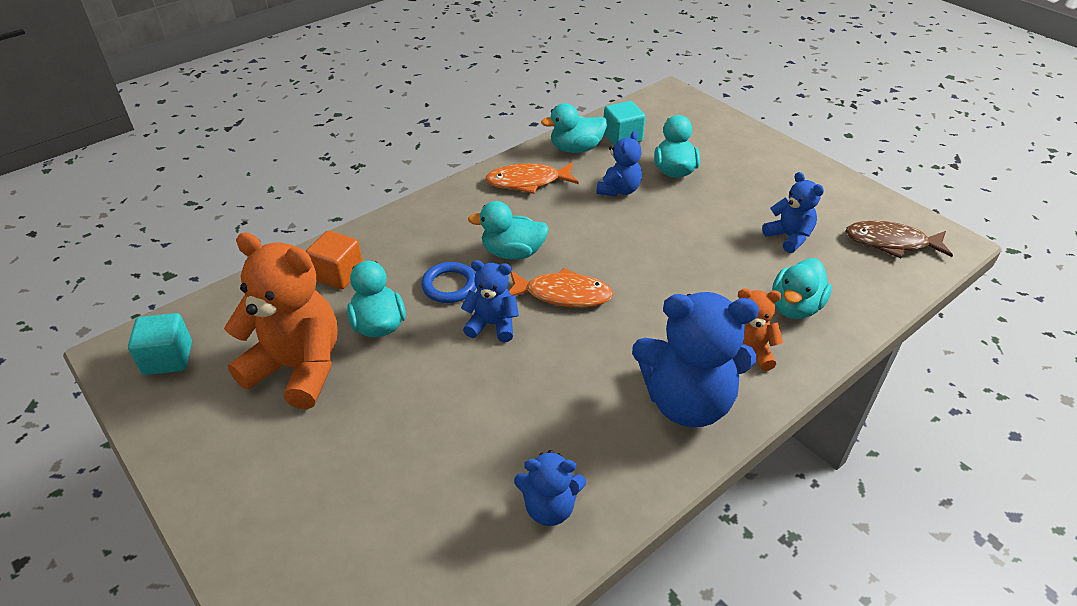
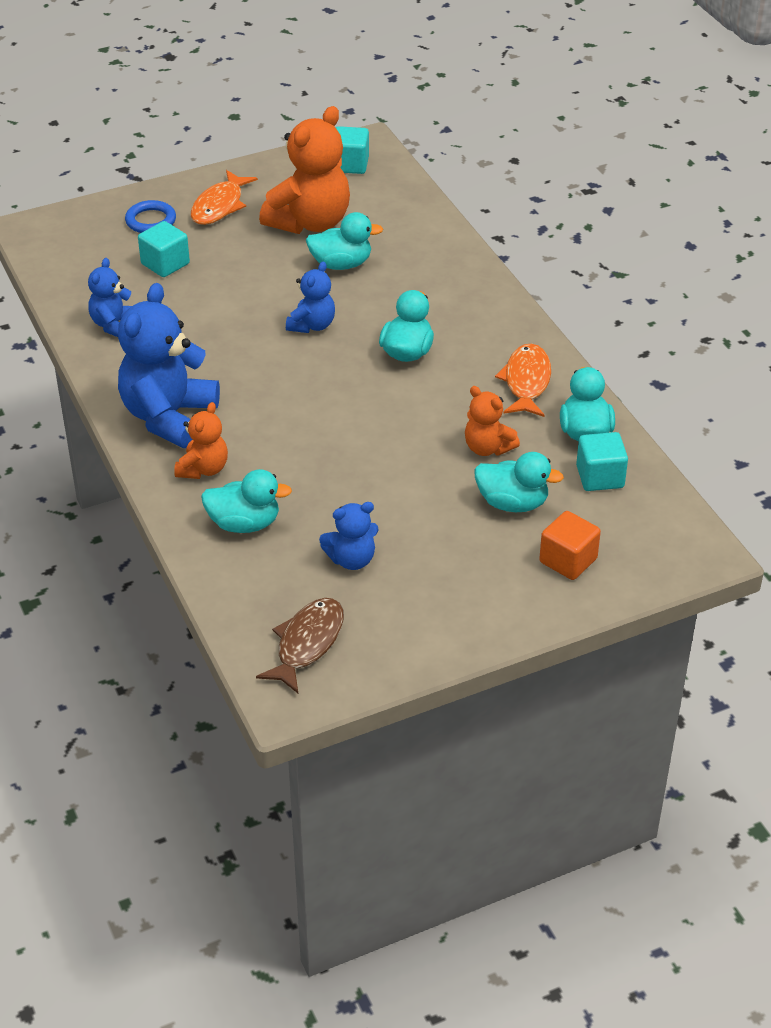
camera: 105 degrees right, 0 degrees up
orange cube [306,231,362,289] -> orange cube moved to [539,511,601,580]
blue ring [421,262,476,303] -> blue ring moved to [125,200,176,233]
orange fish [509,268,613,308] -> orange fish moved to [191,170,258,225]
blue teddy bear [596,131,642,197] -> orange teddy bear [465,386,520,456]
turquoise duck [772,258,832,319] -> turquoise duck turned 135 degrees clockwise [201,469,292,533]
none -> turquoise cube [138,221,190,277]

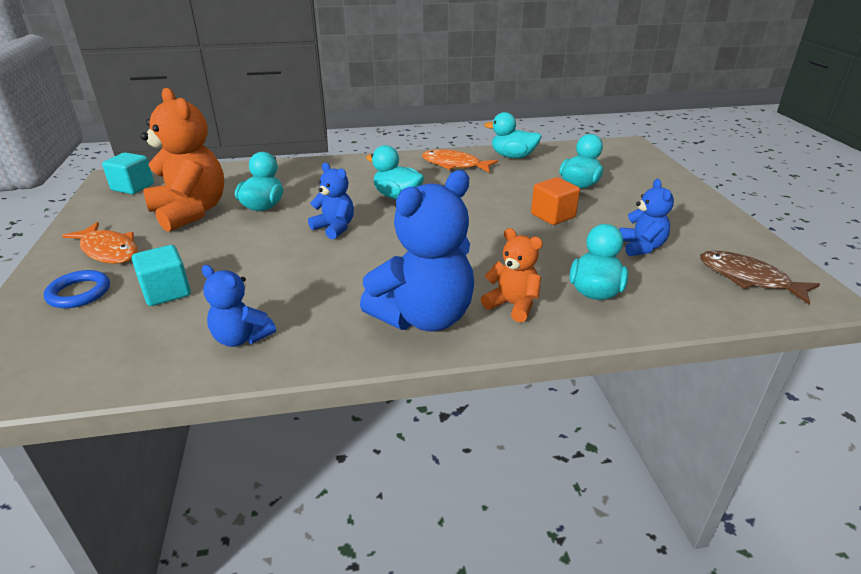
camera: 75 degrees left, 10 degrees down
blue teddy bear [118,283,220,448] -> blue teddy bear turned 75 degrees counterclockwise [360,170,474,331]
orange teddy bear [465,386,520,456] -> none
orange cube [539,511,601,580] -> orange cube moved to [531,177,580,225]
turquoise cube [576,432,628,491] -> none

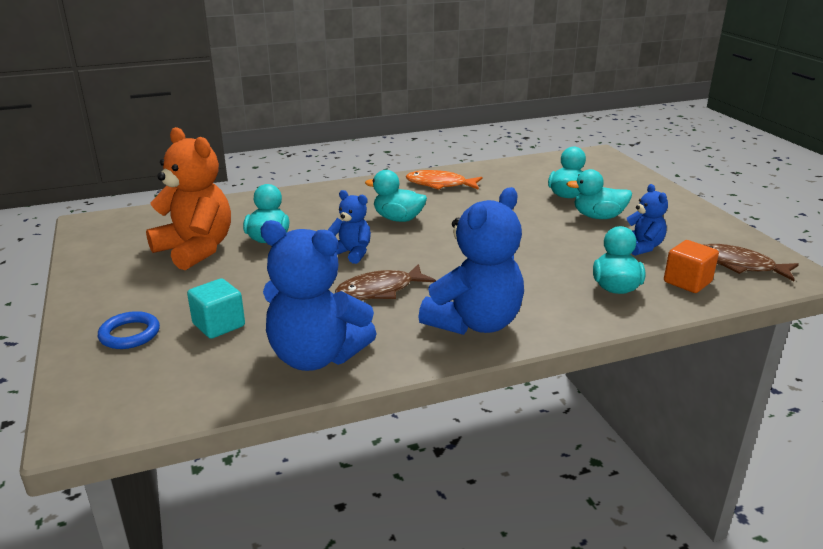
camera: 10 degrees left, 5 degrees down
orange fish [62,222,138,264] -> none
turquoise cube [102,152,154,194] -> none
blue teddy bear [202,265,276,347] -> blue teddy bear [260,220,377,371], size x1.89
orange teddy bear [481,228,543,322] -> none
turquoise duck [484,112,542,158] -> turquoise duck moved to [566,169,632,219]
orange cube [531,177,580,225] -> orange cube moved to [664,240,719,293]
none -> brown fish [335,264,436,300]

